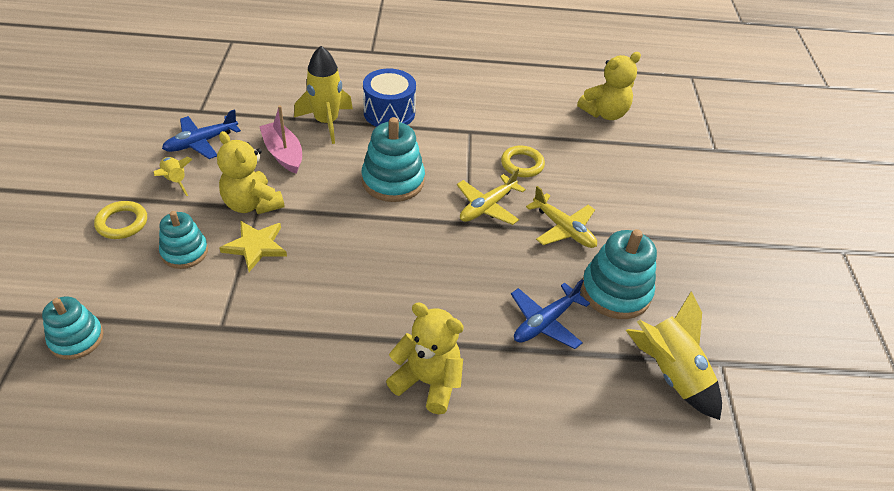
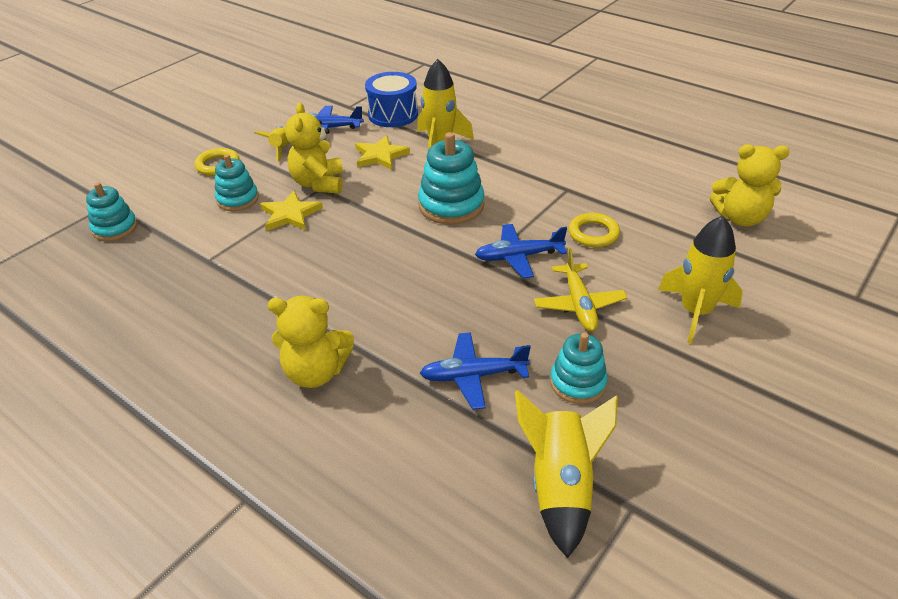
camera: 40 degrees right, 5 degrees down
pink boat [259,105,302,174] -> yellow star [355,135,410,170]
blue drum [363,69,416,127] -> blue drum moved to [365,72,418,127]
yellow teddy bear [386,302,464,414] -> yellow teddy bear turned 120 degrees clockwise [268,296,354,388]
yellow plane [457,168,526,225] -> blue plane [475,224,567,278]
turquoise stacking toy [581,229,657,319] -> turquoise stacking toy [550,332,608,404], size x0.65
none -> yellow rocket [658,215,743,344]

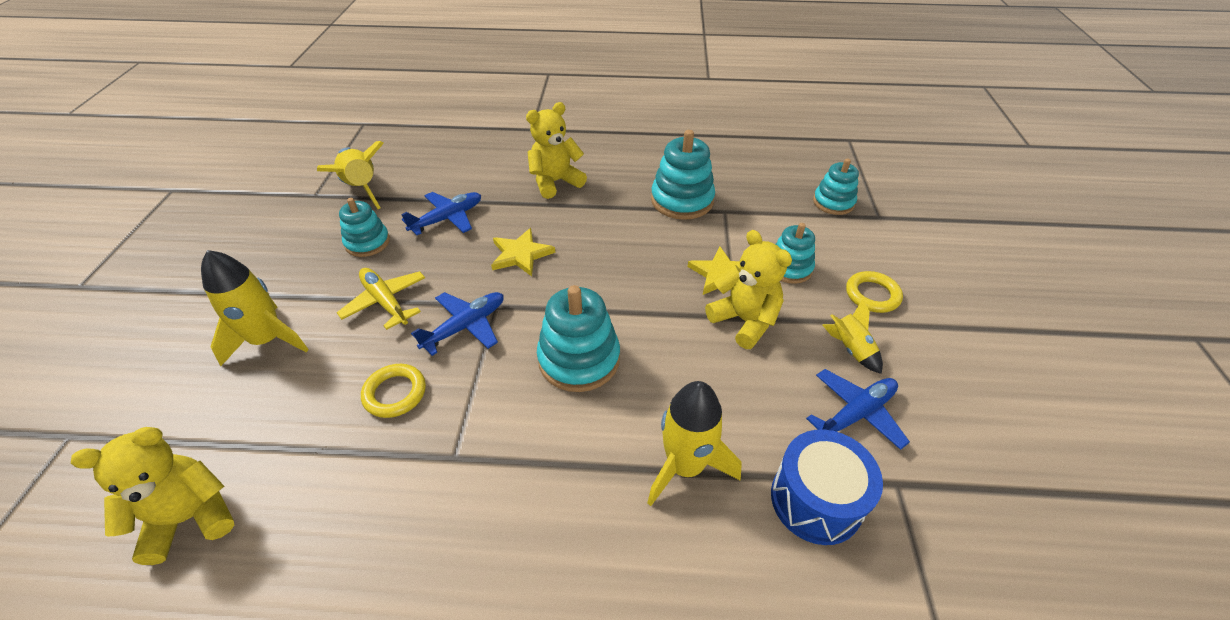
camera: 145 degrees right, 5 degrees up
yellow star [355,135,410,170] -> yellow star moved to [491,228,555,276]
none -> turquoise stacking toy [651,130,715,220]

